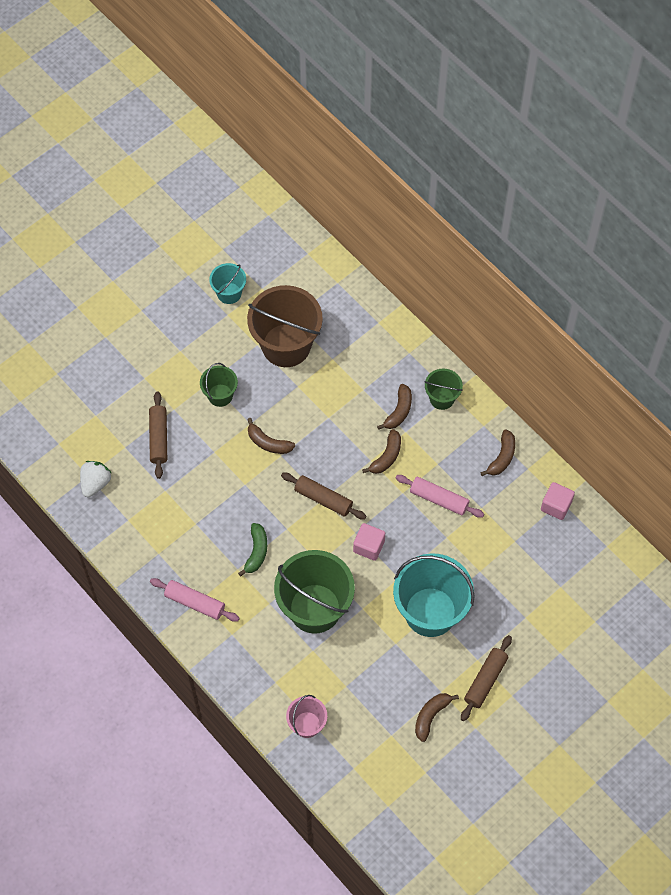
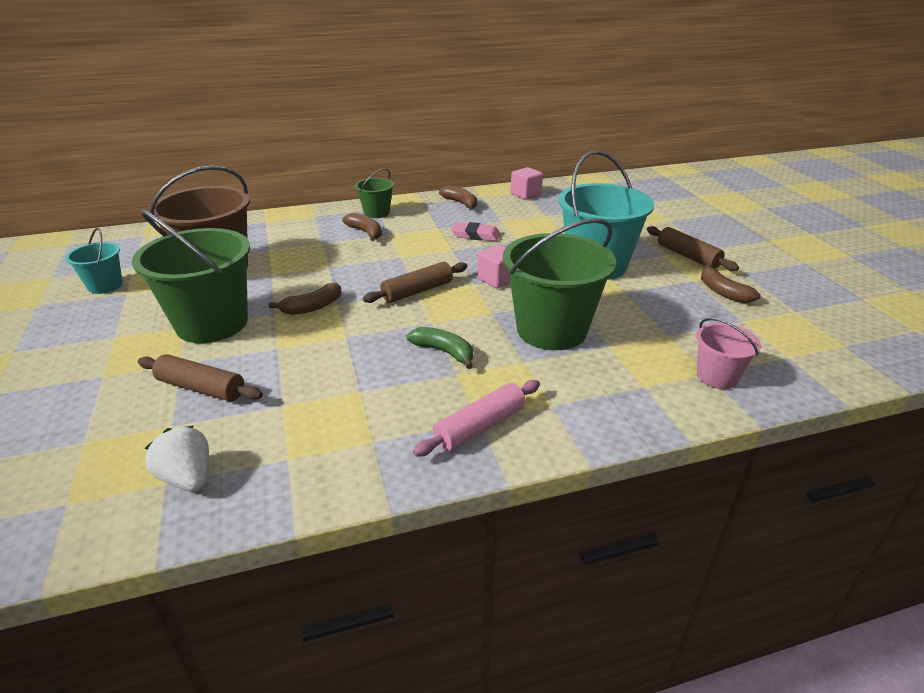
camera: 65 degrees left, 30 degrees down
green bucket [200,363,238,407] -> green bucket [132,209,250,343], size x1.98
brown banana [362,429,401,474] -> none
pink rolling pin [395,475,484,518] -> pink eraser [451,222,501,241]

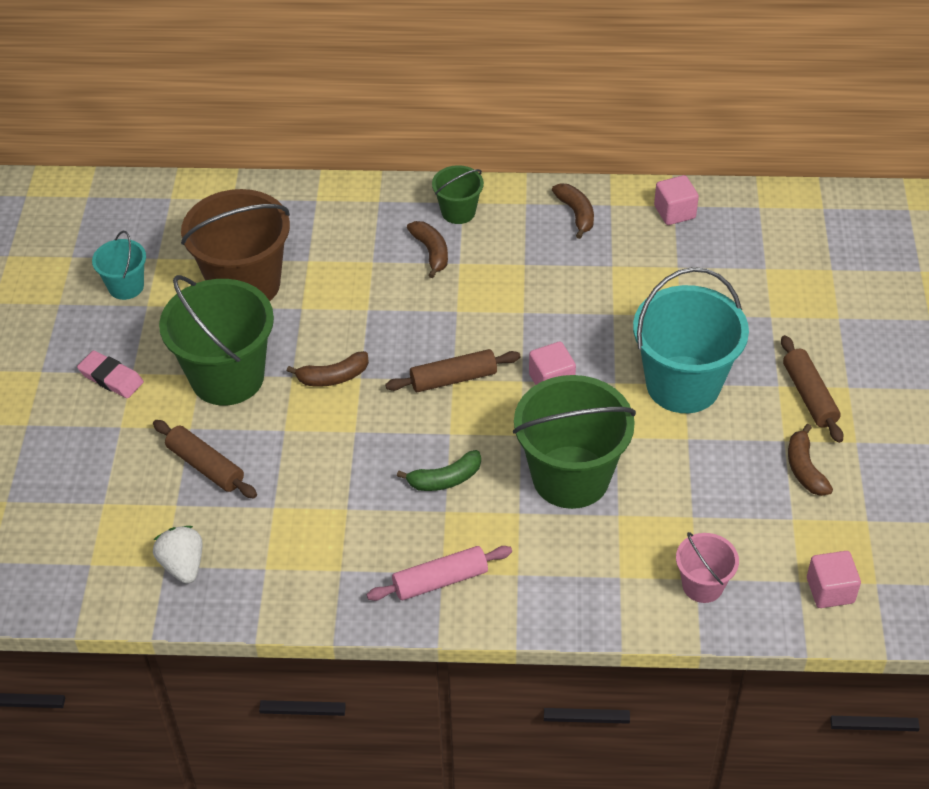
camera: 20 degrees right, 15 degrees up
green banana [407,327,473,369] -> green banana turned 105 degrees clockwise [397,450,481,491]
pink eraser [451,222,501,241] -> pink eraser moved to [77,351,144,398]
none -> pink cube [807,551,861,608]

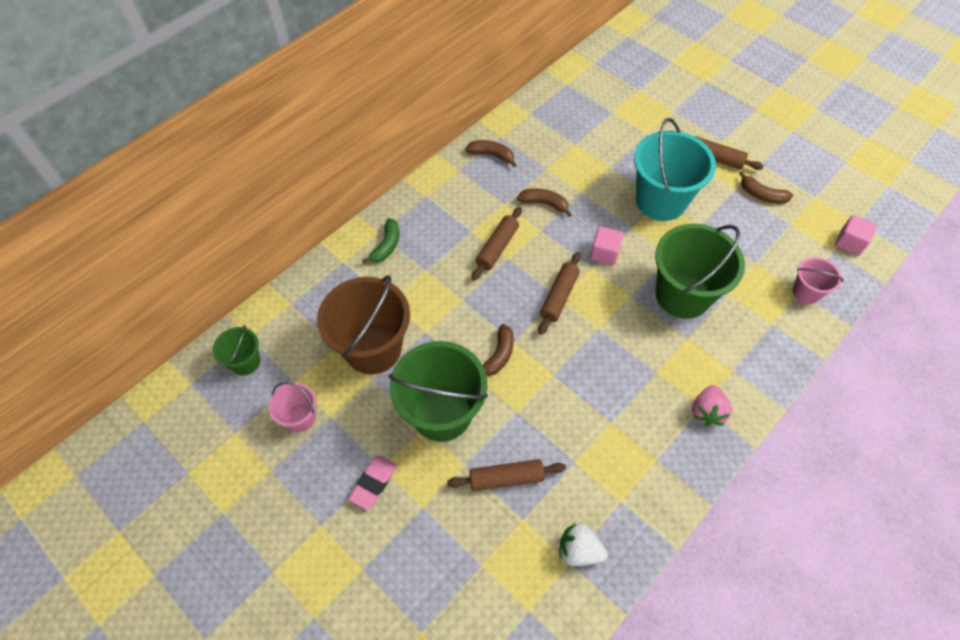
camera: 50 degrees left, 10 degrees up
pink eraser [77,351,144,398] -> pink eraser turned 45 degrees counterclockwise [348,455,397,510]
turquoise bucket [92,231,146,300] -> pink bucket [268,382,316,432]
pink rolling pin [367,546,512,601] -> pink strawberry [692,385,732,426]
green banana [397,450,481,491] -> green banana moved to [362,218,399,264]
brown banana [407,221,448,278] -> brown banana moved to [517,188,572,217]
green bucket [432,165,484,224] -> green bucket moved to [212,325,260,376]
pink cube [654,175,699,225] -> none
none -> brown rolling pin [472,207,522,281]

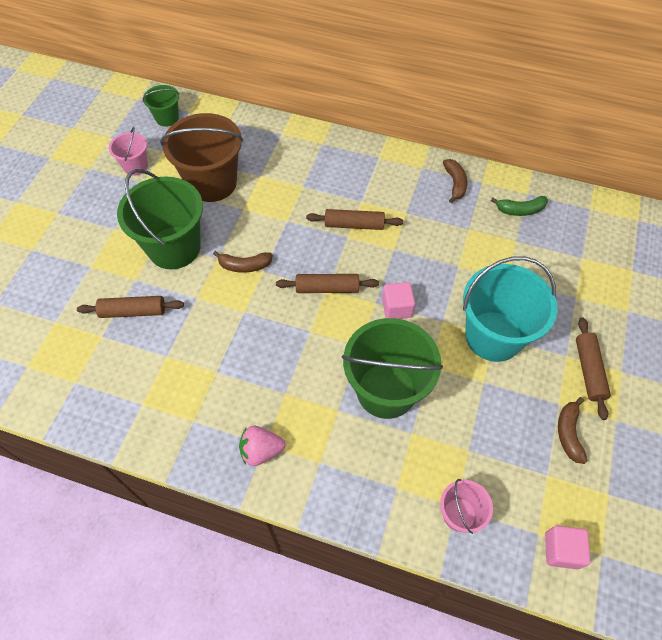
camera: 65 degrees right, 0 degrees up
pink eraser [348,455,397,510] -> none
green banana [362,218,399,264] -> green banana moved to [491,196,548,216]
brown rolling pin [447,459,566,491] -> brown rolling pin turned 60 degrees counterclockwise [77,296,184,318]
brown banana [517,188,572,217] -> none
white strawberry [559,523,608,566] -> none

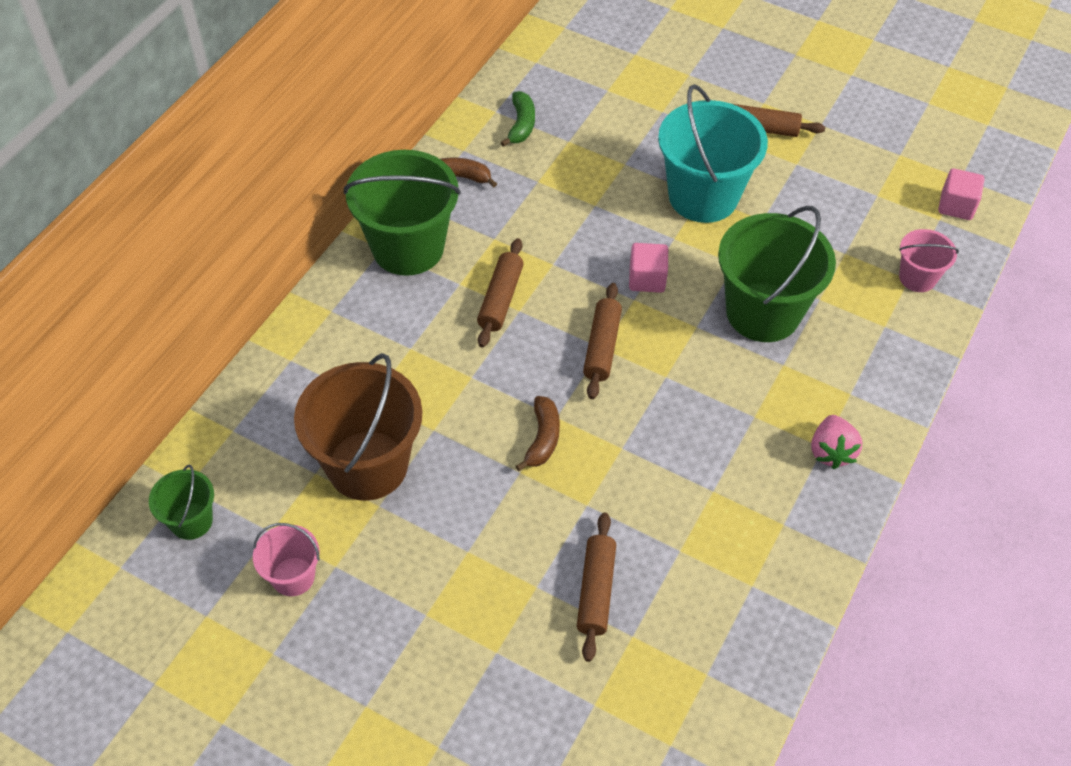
camera: 80 degrees left, 5 degrees down
green bucket [117,169,203,269] -> green bucket moved to [344,150,461,276]
brown banana [558,397,588,464] -> none

